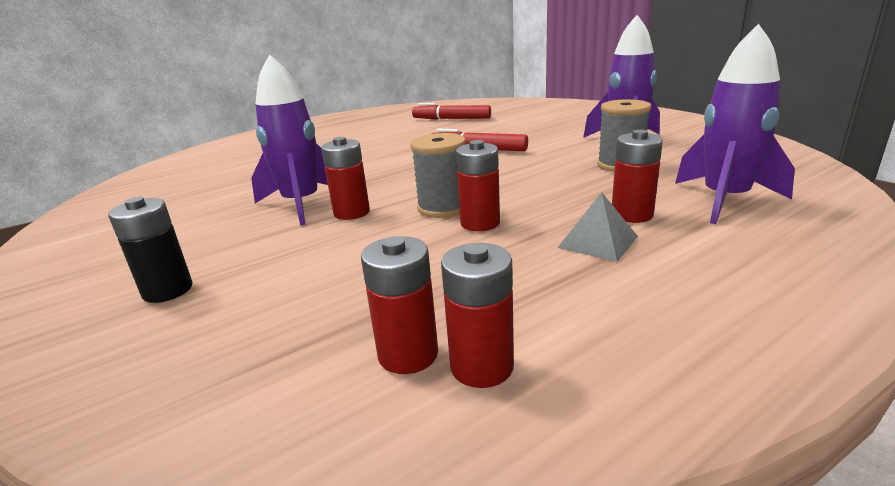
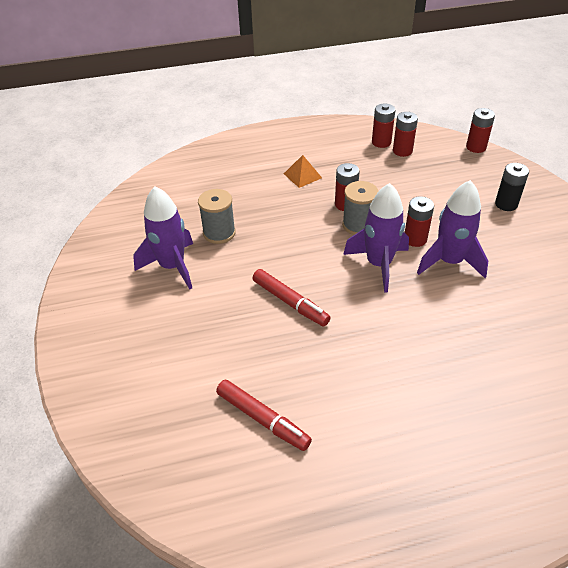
camera: 160 degrees left, 20 degrees up
grey pyramid [557,192,638,262] -> orange pyramid [284,155,322,188]
red battery [612,130,663,223] -> red battery moved to [466,108,495,153]
purple rocket [675,24,795,224] -> purple rocket moved to [343,183,409,293]

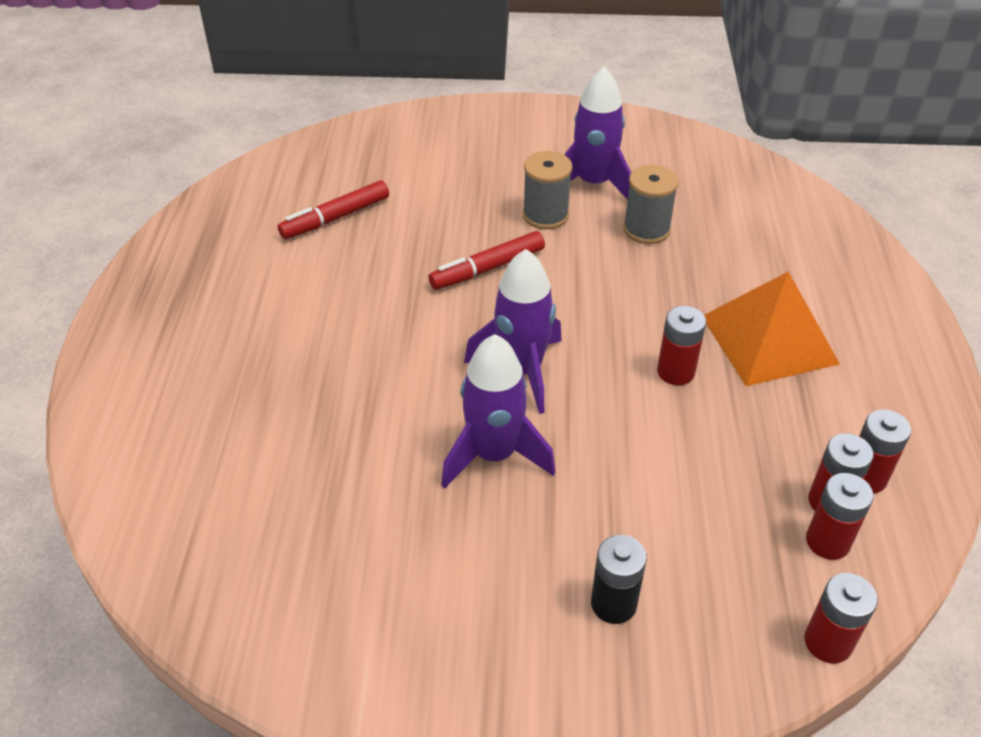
camera: 105 degrees right, 0 degrees up
orange pyramid [284,155,322,188] -> orange pyramid [704,272,840,386], size x2.03
grey spool [342,181,378,235] -> grey spool moved to [523,151,572,230]
red battery [405,196,434,247] -> red battery moved to [806,473,873,560]

